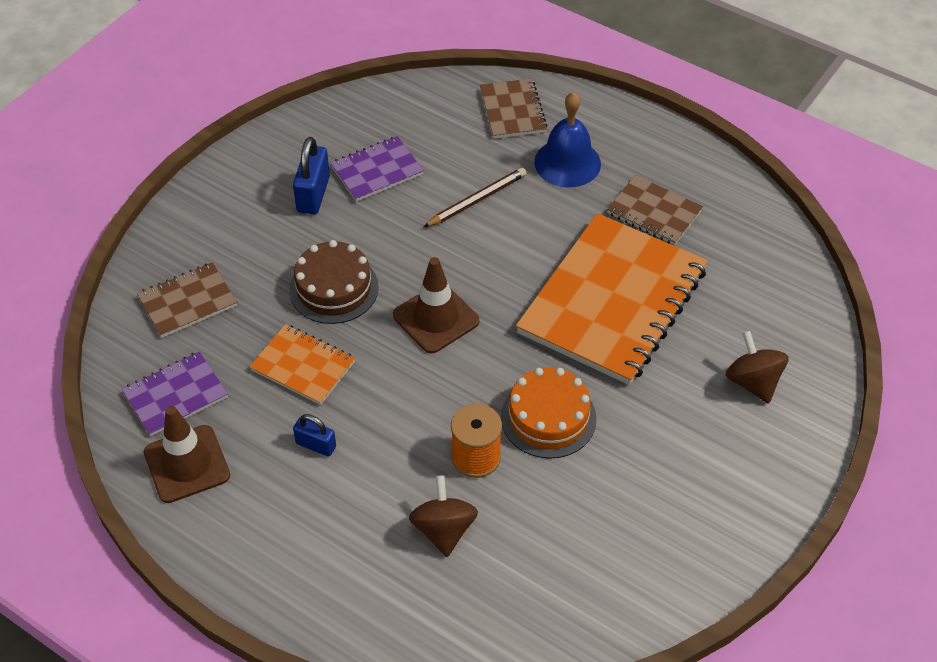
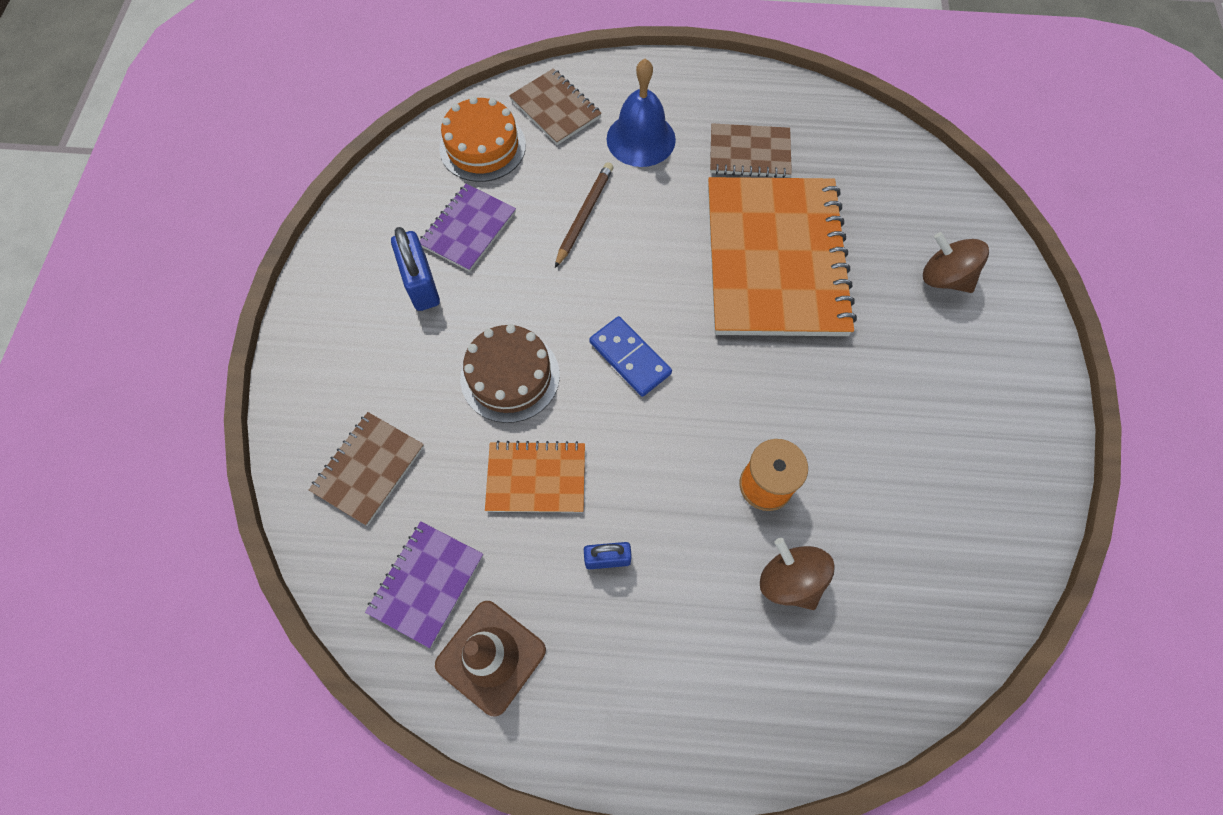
camera: 30 degrees left, 15 degrees up
brown traffic cone [393,257,479,354] -> blue domino [589,316,672,397]
orange cake [501,367,597,459] -> orange cake moved to [439,96,526,182]

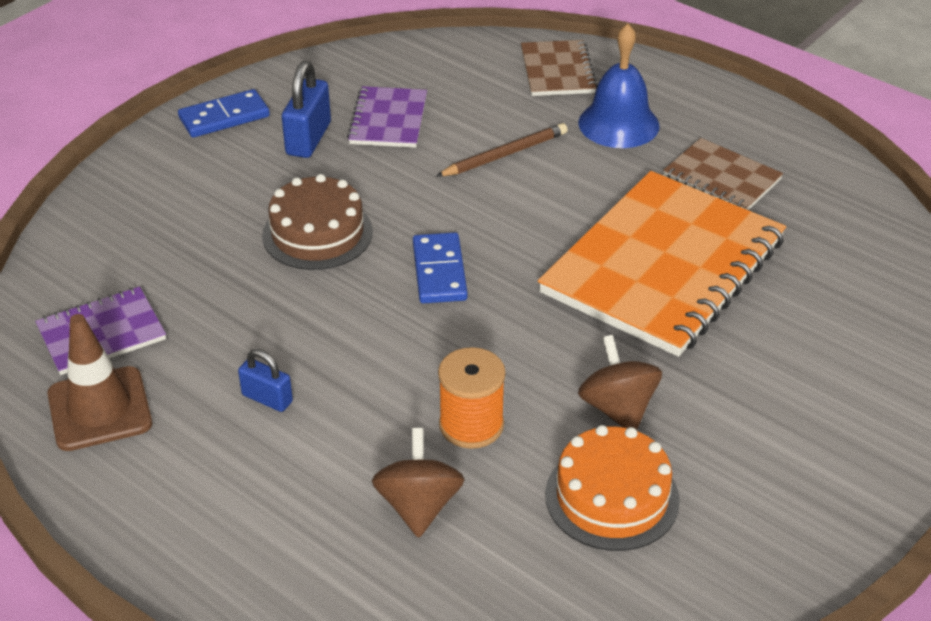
camera: 35 degrees right, 25 degrees down
brown notebook [309,412,424,526] -> none
purple notebook [419,184,516,272] -> purple notebook turned 60 degrees counterclockwise [347,86,427,148]
orange cake [439,96,526,182] -> orange cake moved to [545,425,680,551]
orange notebook [485,441,585,513] -> none
brown spinning top [923,232,989,293] -> brown spinning top moved to [578,335,662,430]
none -> blue domino [178,89,270,138]

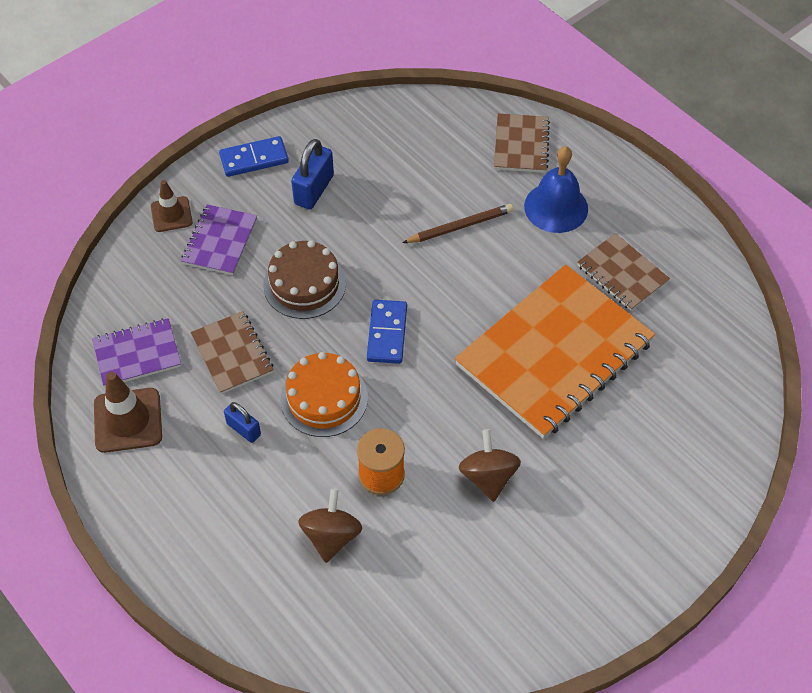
camera: 10 degrees right, 15 degrees up
purple notebook [347,86,427,148] -> purple notebook moved to [181,204,257,275]
orange cake [545,425,680,551] -> orange cake moved to [280,352,368,437]
none -> brown traffic cone [151,180,193,232]
none -> brown notebook [190,311,274,394]

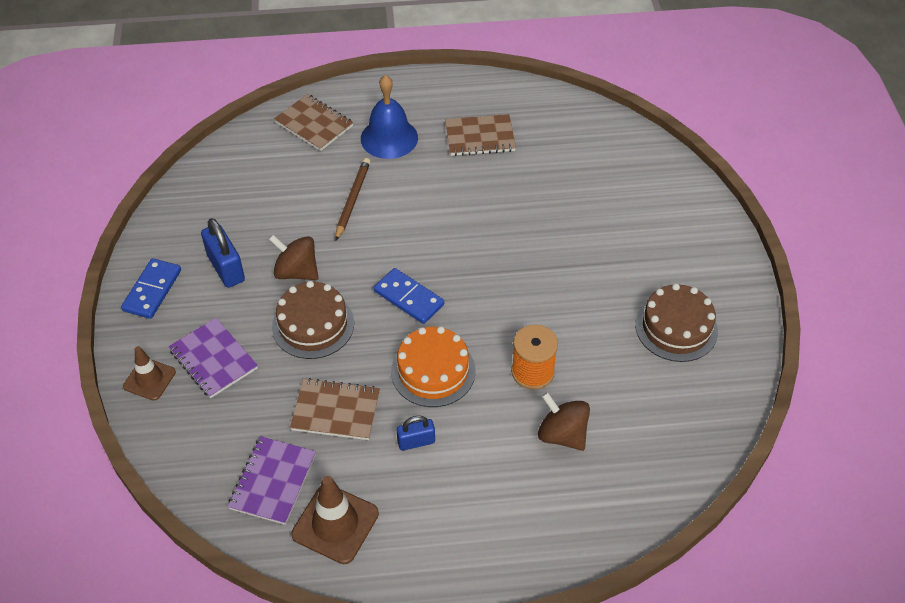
camera: 55 degrees left, 5 degrees down
orange notebook [455,264,655,439] -> none
brown spinning top [459,429,521,502] -> brown spinning top moved to [269,235,319,280]
none -> brown cake [635,283,718,362]

